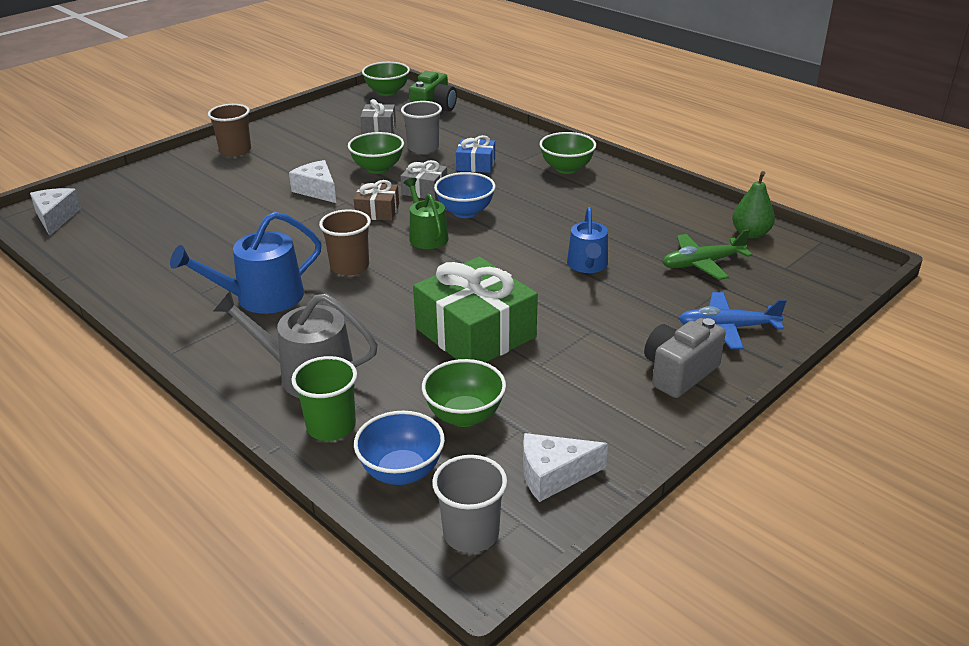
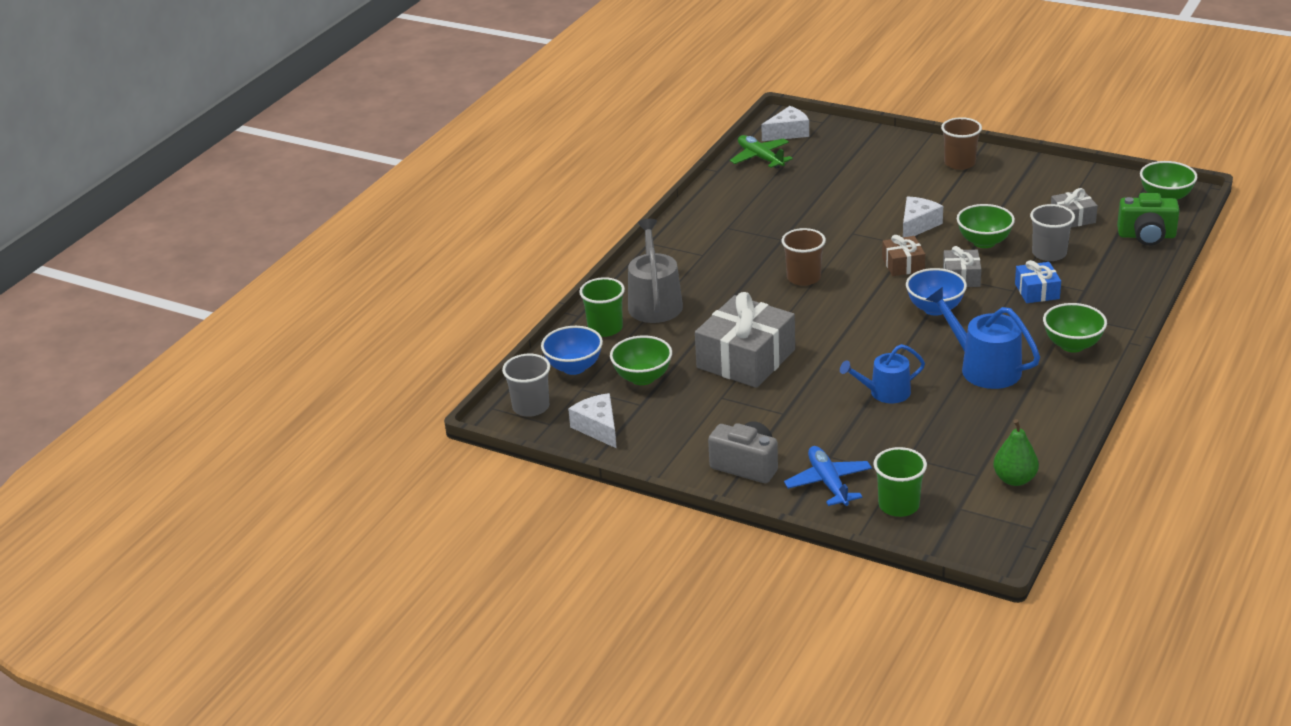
camera: 75 degrees right, 0 degrees up
blue watering can [170,212,322,314] -> blue watering can moved to [926,287,1040,389]
green watering can [404,178,449,249] -> none
green gift [413,257,538,363] -> grey gift [695,292,795,388]
green plane [662,229,752,280] -> green plane moved to [730,135,793,169]
none -> green cup [873,447,927,517]

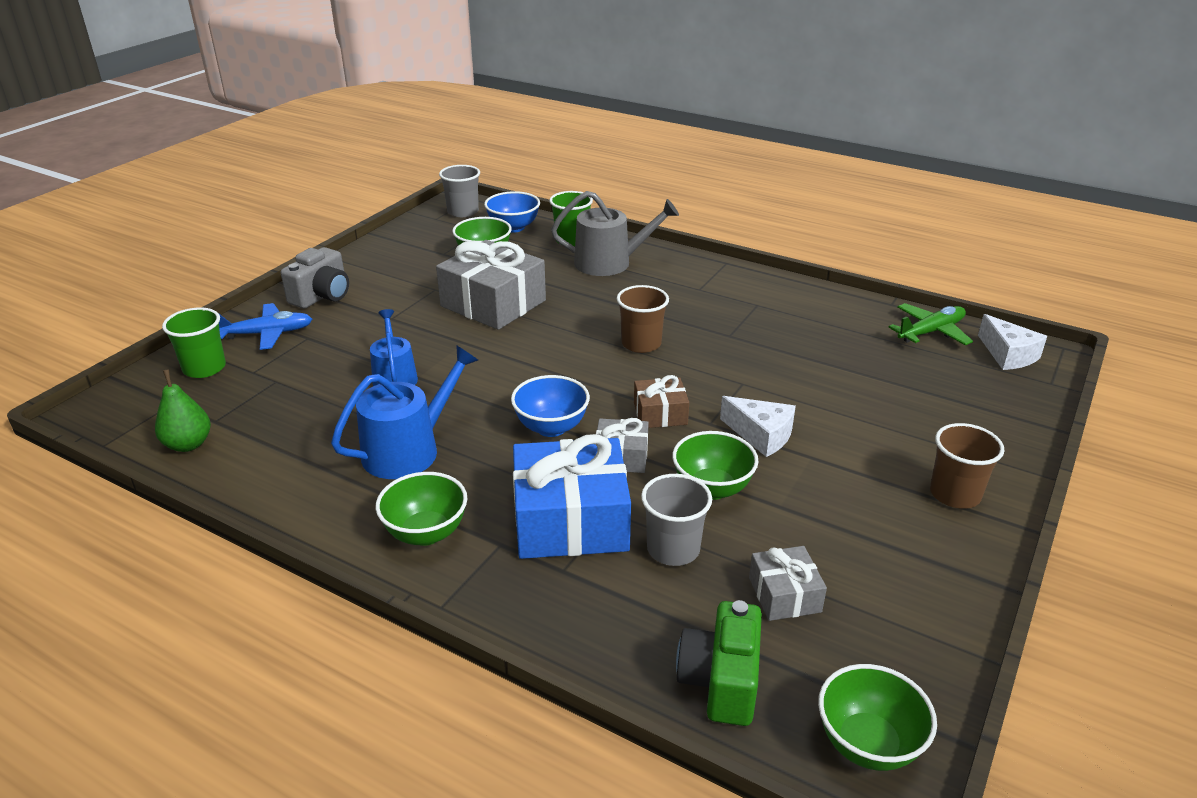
camera: 90 degrees right, 0 degrees up
white cheese [568,393,617,449] -> none
blue gift [1015,260,1061,303] -> blue gift [513,434,631,559], size x1.97

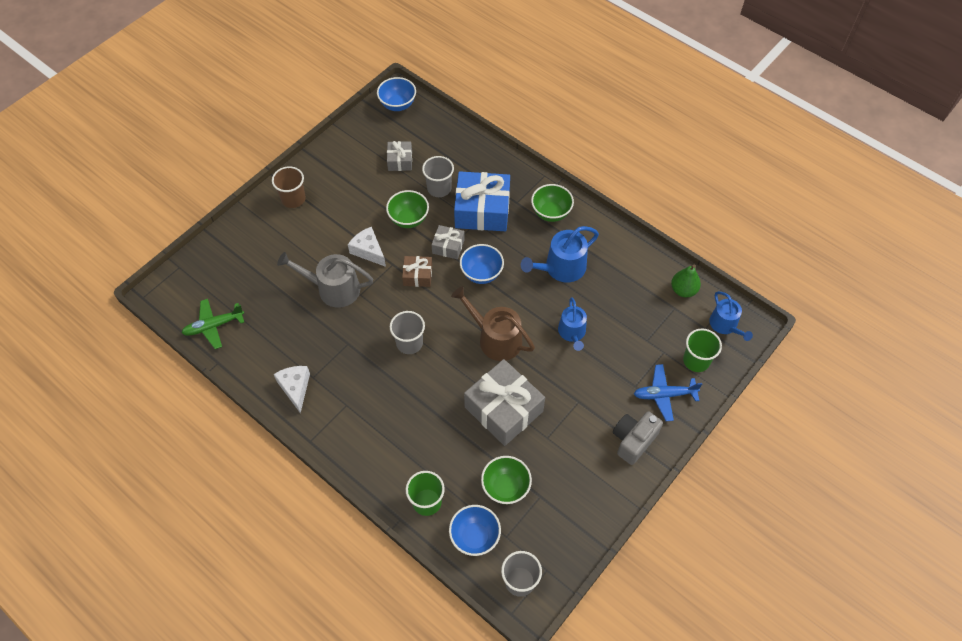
camera: 170 degrees left, 25 degrees up
grey watering can [551,191,679,276] -> grey watering can moved to [277,252,373,308]
brown cup [617,285,669,353] -> grey cup [390,311,425,354]
green camera [676,600,762,726] -> none
green bowl [818,664,937,771] -> blue bowl [377,77,416,111]
white cheese [978,314,1047,370] -> white cheese moved to [274,366,310,413]
none -> brown watering can [451,286,535,361]
none -> blue watering can [709,291,753,341]

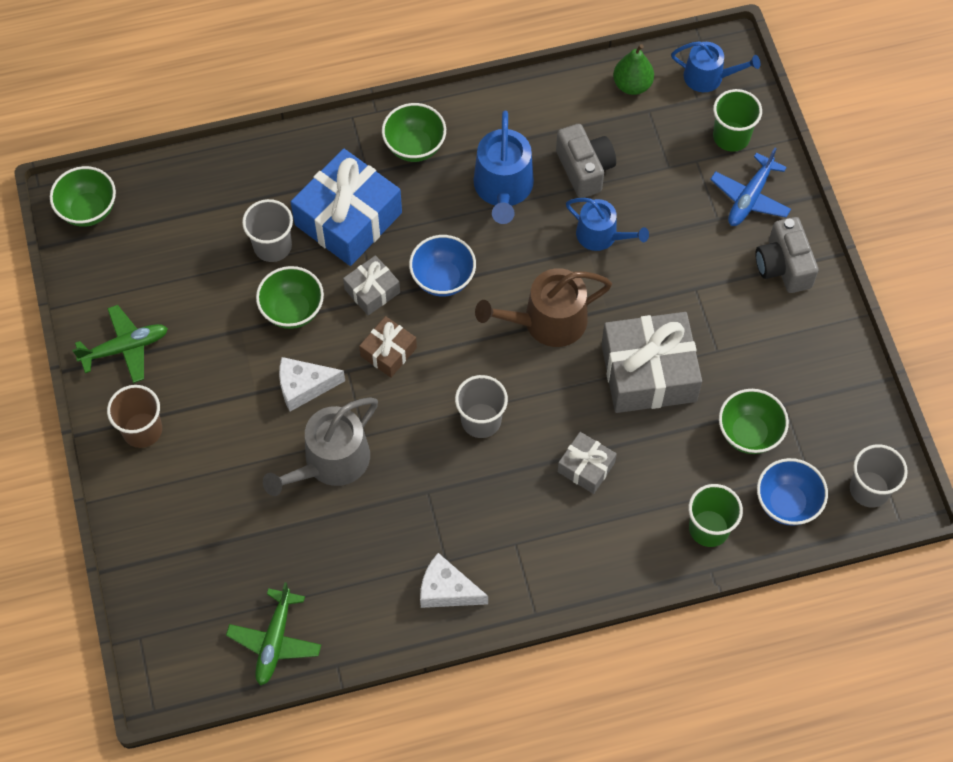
camera: 55 degrees left, 5 degrees up
blue bowl [377,77,416,111] -> green bowl [50,166,116,227]
grey gift [387,141,412,171] -> grey gift moved to [557,432,617,494]
none -> green plane [72,305,168,383]
none -> grey camera [556,124,616,198]

